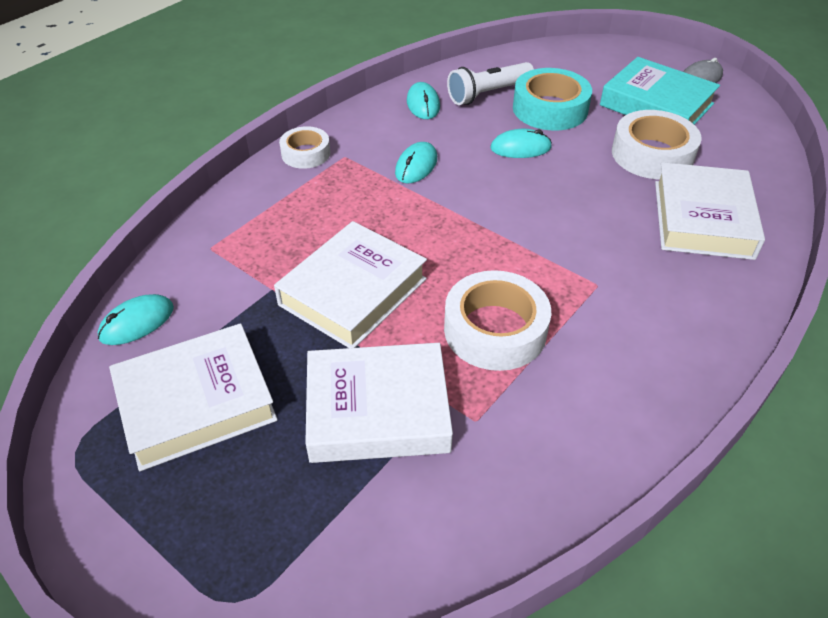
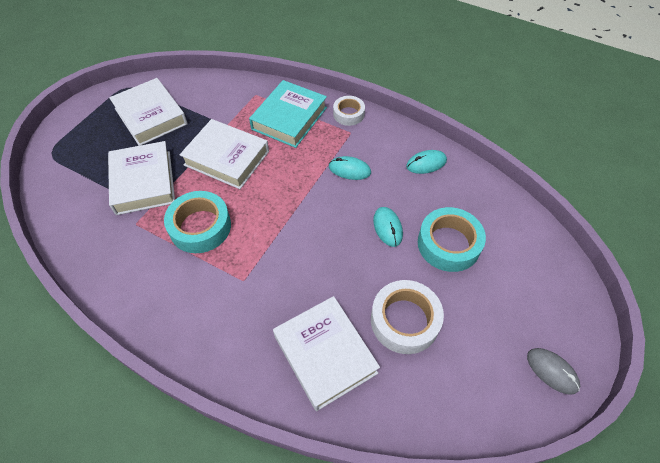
camera: 80 degrees right, 10 degrees up
turquoise mouse [98,294,174,345] -> none
white tape [444,270,551,371] -> turquoise tape [164,191,231,253]
white flashlight [447,62,534,105] -> none
turquoise book [600,57,720,125] -> turquoise book moved to [249,80,327,148]
white book [655,162,765,260] -> white book turned 60 degrees clockwise [273,296,380,411]

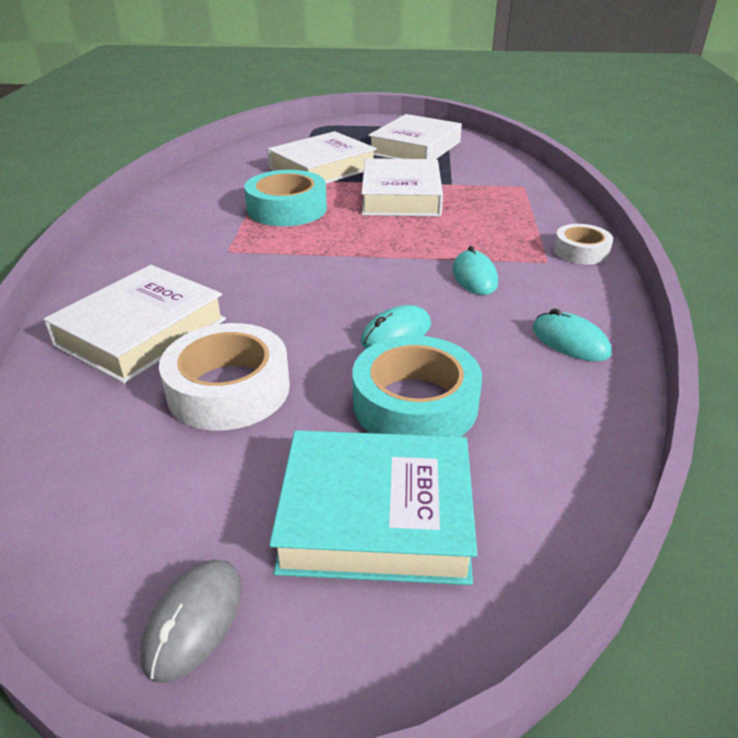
camera: 65 degrees right, 20 degrees down
turquoise book [249,80,327,148] -> turquoise book moved to [269,430,477,585]

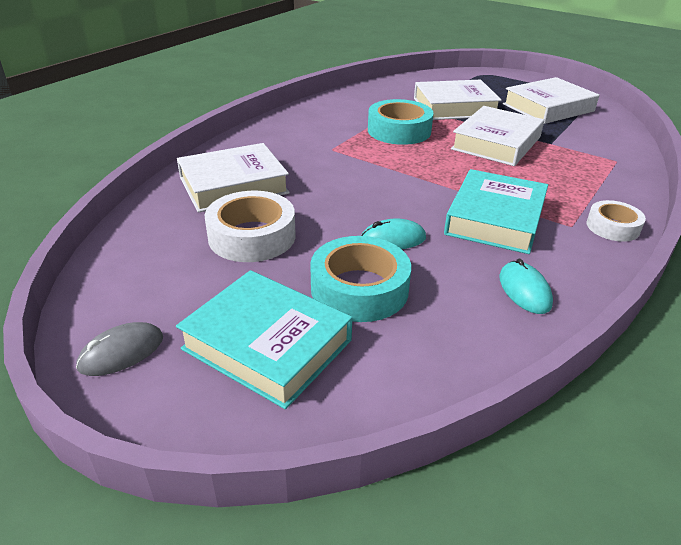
camera: 30 degrees right, 0 degrees up
turquoise mouse [453,246,498,295] -> turquoise book [444,169,548,254]

